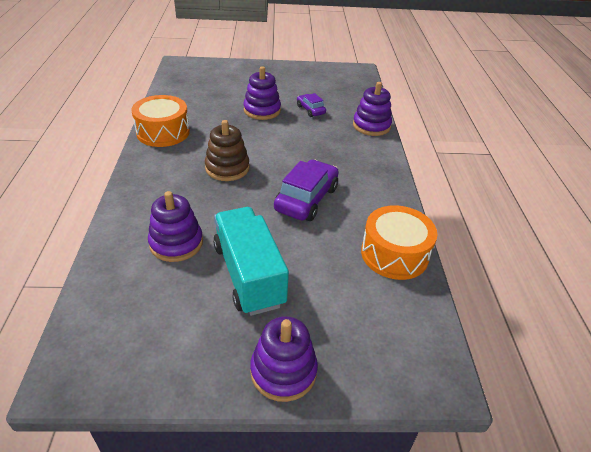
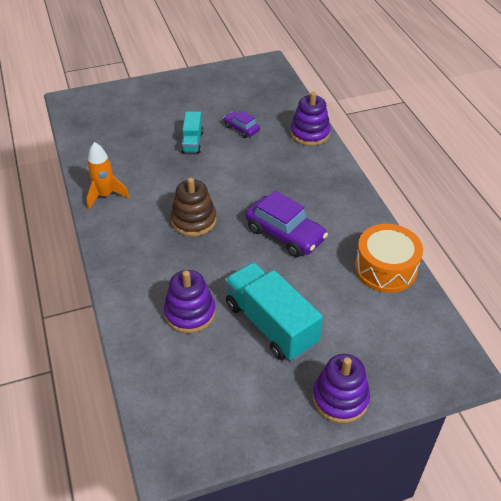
camera: 15 degrees left, 5 degrees up
orange drum [131,95,190,147] -> orange rocket [87,142,129,209]
purple stacking toy [244,66,281,120] -> turquoise truck [181,111,203,153]
purple car [274,159,339,221] -> purple car turned 120 degrees clockwise [245,191,328,257]

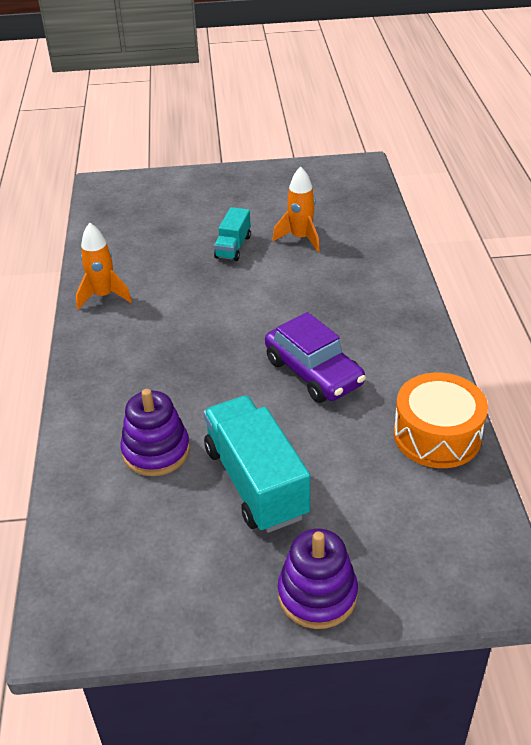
camera: 15 degrees right, 5 degrees down
brown stacking toy [171,178,216,236] -> none
purple car [223,111,260,138] -> orange rocket [272,167,320,252]
purple stacking toy [290,92,331,146] -> none

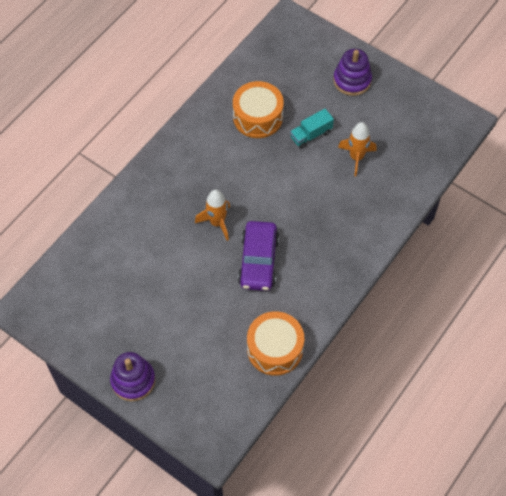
camera: 40 degrees right, 20 degrees up
orange rocket [76,223,132,310] -> orange rocket moved to [195,190,230,241]
purple stacking toy [121,389,190,476] -> purple stacking toy moved to [333,49,372,96]
turquoise truck [204,396,310,533] -> none
none -> orange drum [233,81,284,138]

